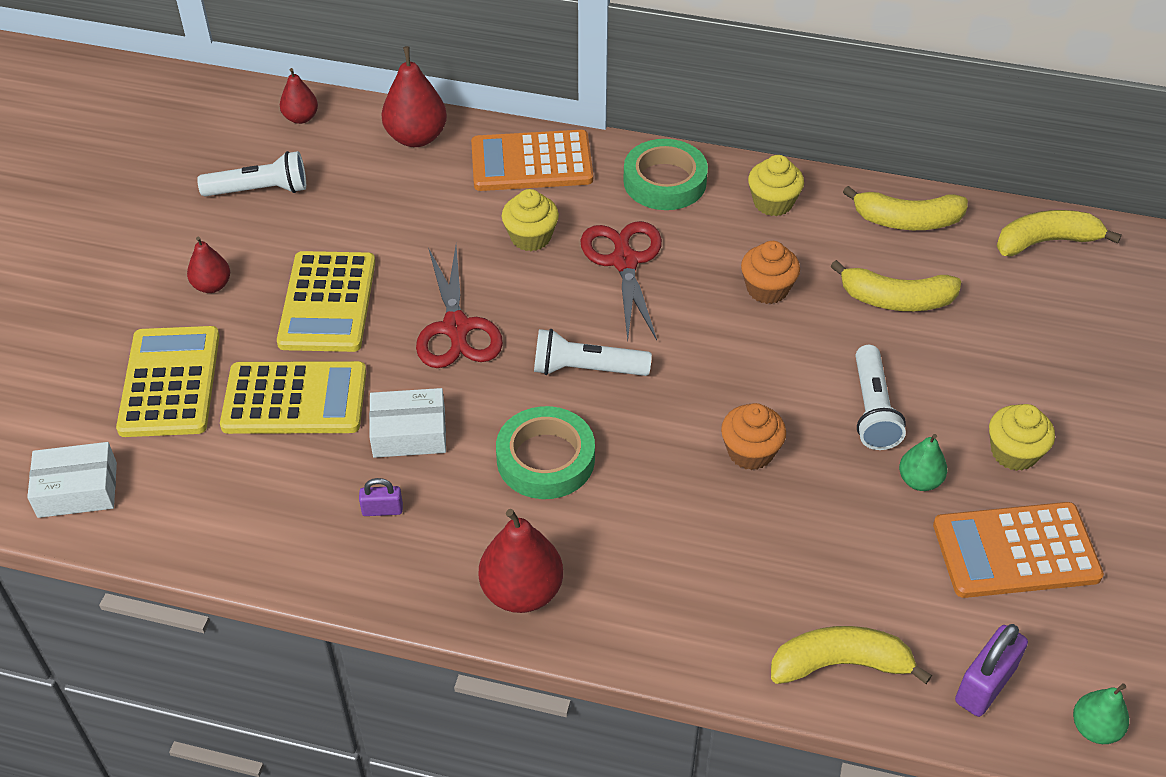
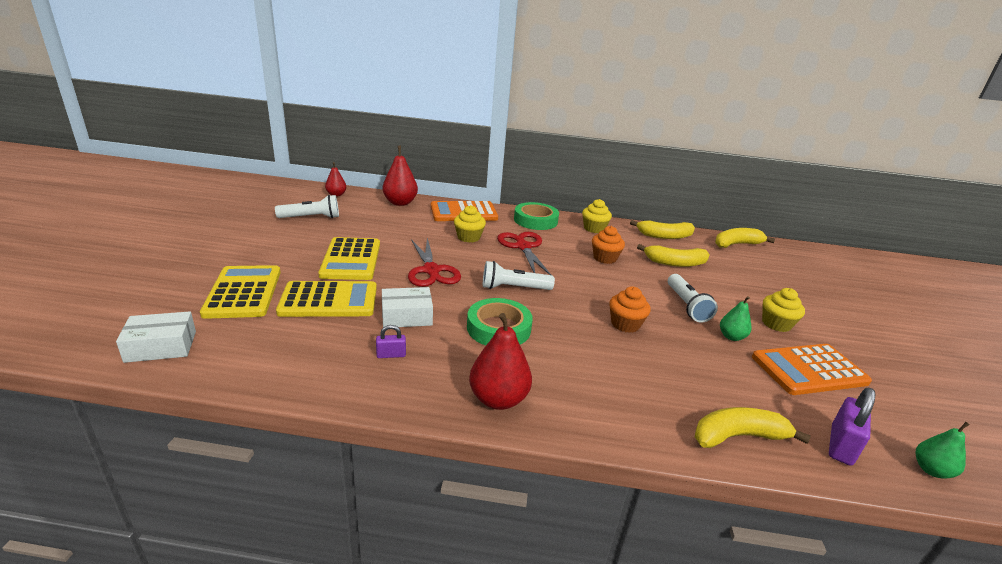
camera: 10 degrees left, 20 degrees down
red pear [187,237,230,293] -> none

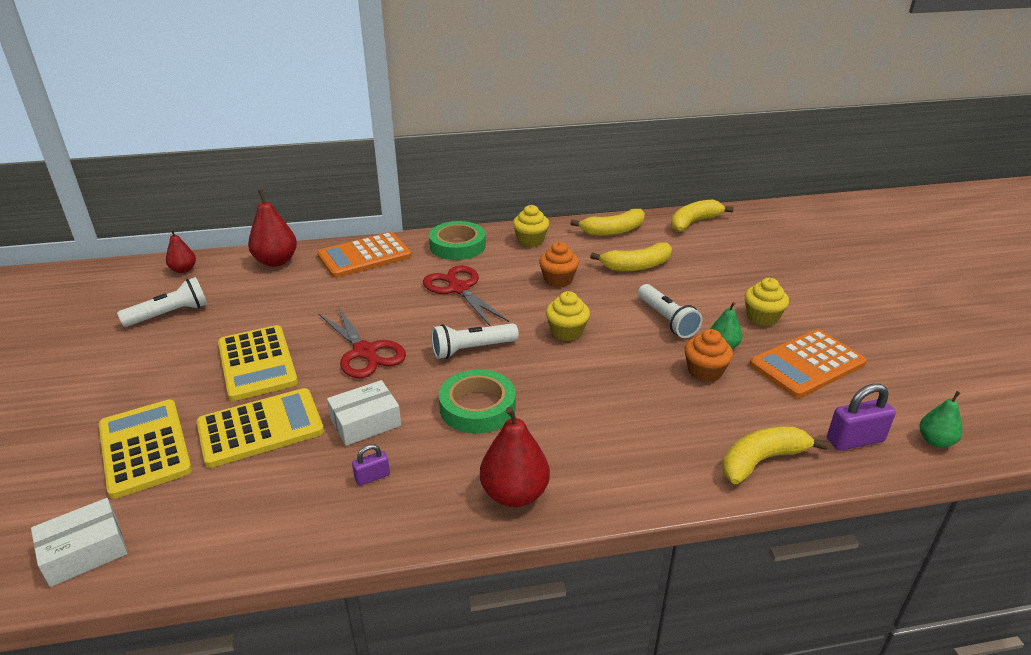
camera: 15 degrees left, 5 degrees up
yellow cupcake [454,205,486,242] -> yellow cupcake moved to [546,291,590,341]
orange cupcake [609,286,651,333] -> orange cupcake moved to [685,329,733,382]
purple padlock [829,388,875,466] -> purple padlock turned 60 degrees clockwise [827,384,896,451]

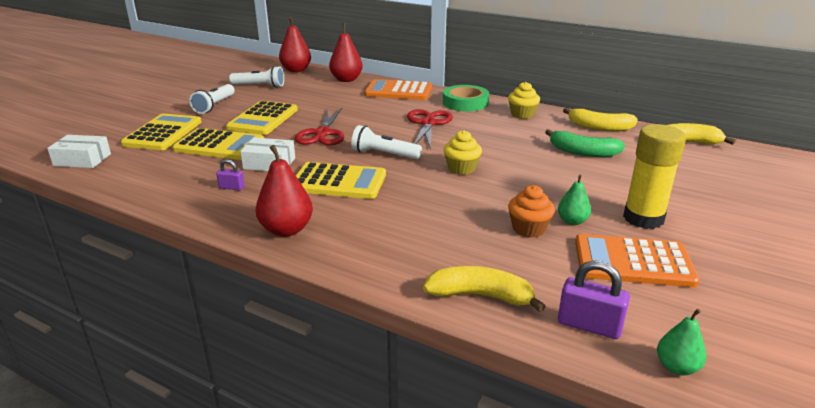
camera: 40 degrees right, 5 degrees down
red pear [166,229,196,273] -> red pear [279,17,311,72], size x1.69
green tape [439,369,516,434] -> yellow calculator [296,162,386,199]
orange cupcake [539,242,579,287] -> none
yellow banana [590,242,672,271] -> green banana [545,129,625,157]
white flashlight [638,284,702,338] -> white flashlight moved to [189,84,235,114]
yellow cupcake [745,278,789,326] -> yellow glue stick [623,124,686,229]

